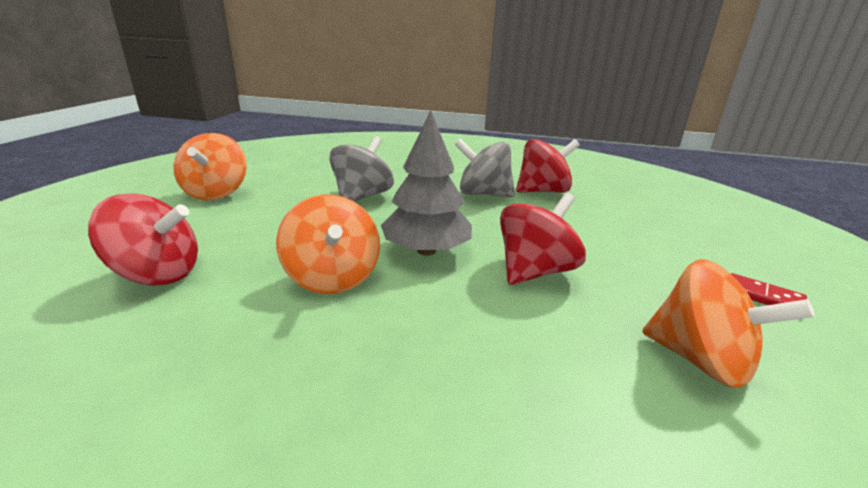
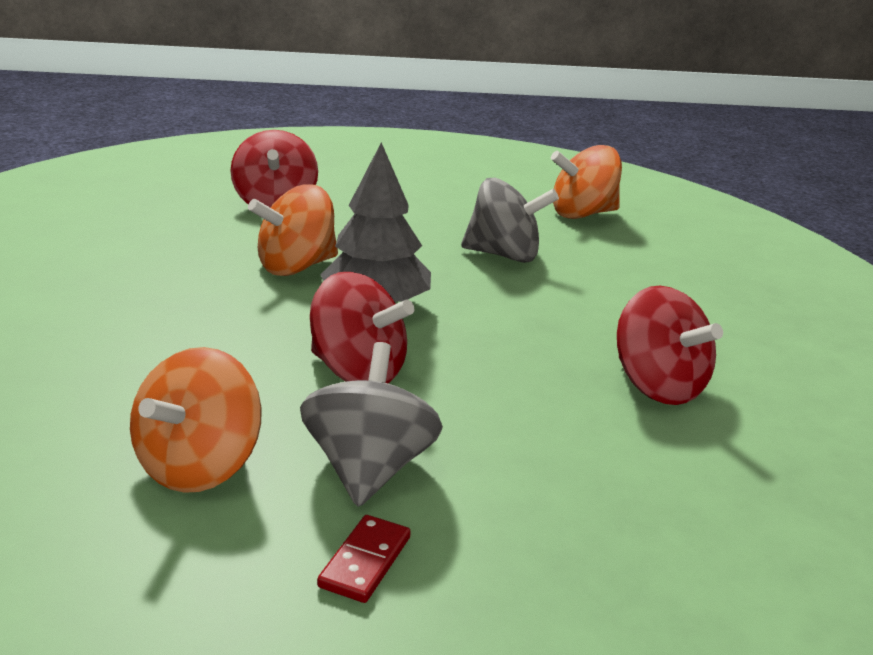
camera: 75 degrees right, 0 degrees up
orange spinning top [174,133,247,200] -> orange spinning top moved to [551,145,622,219]
grey spinning top [455,139,515,197] -> grey spinning top moved to [300,342,443,507]

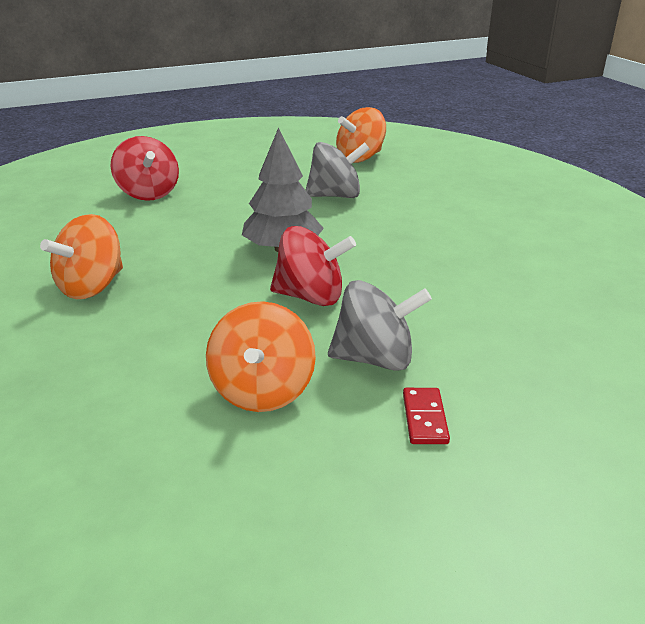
camera: 20 degrees left, 5 degrees up
orange spinning top [248,185,338,276] -> orange spinning top moved to [40,214,123,299]
grey spinning top [300,342,443,507] -> grey spinning top turned 105 degrees clockwise [328,280,432,371]
red spinning top [617,285,723,405] -> none

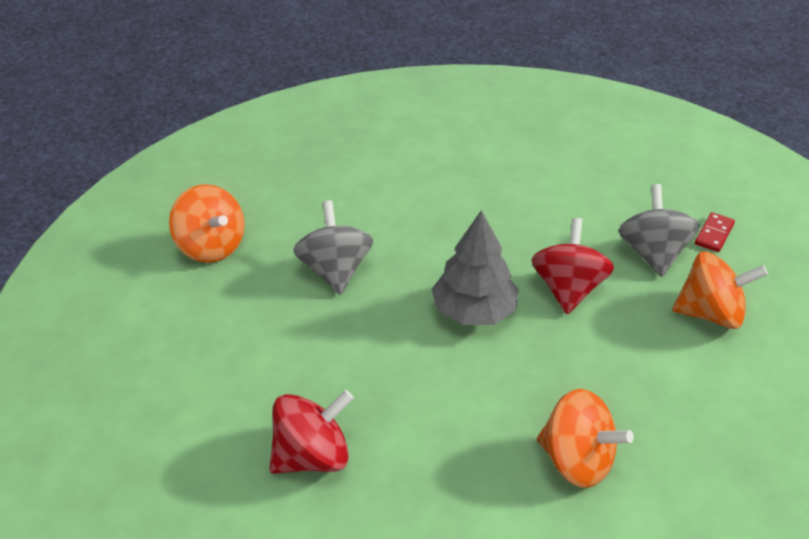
camera: 90 degrees left, 10 degrees up
red domino [403,388,450,444] -> red domino turned 60 degrees counterclockwise [695,212,735,252]

